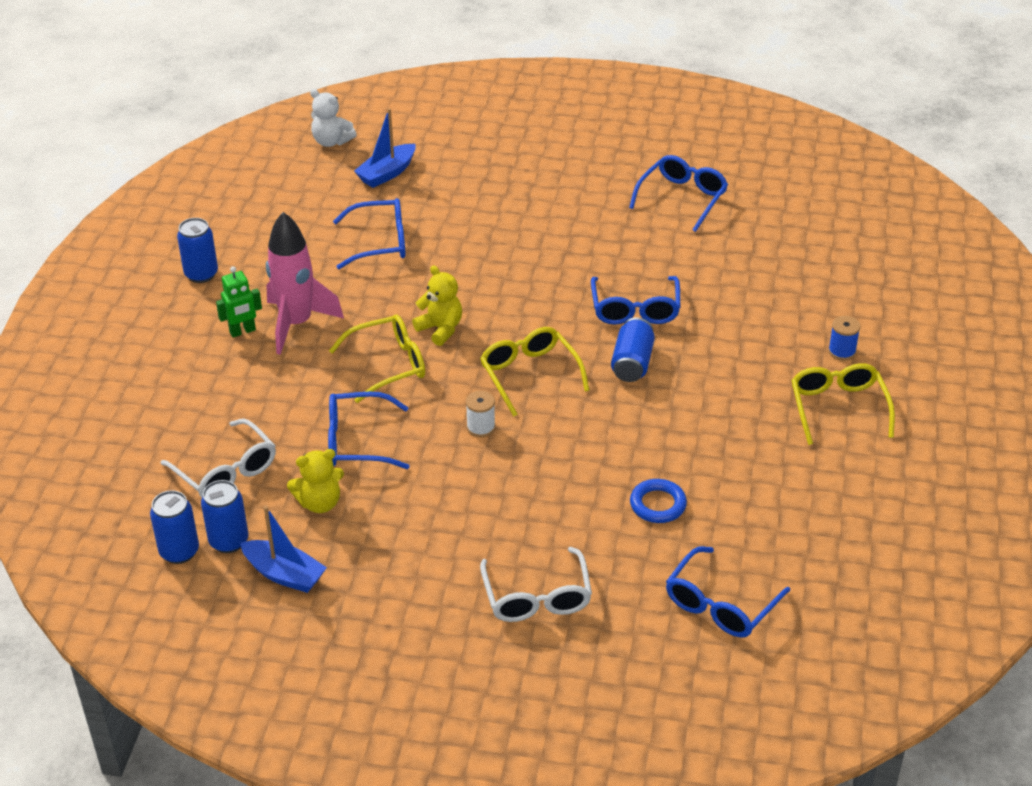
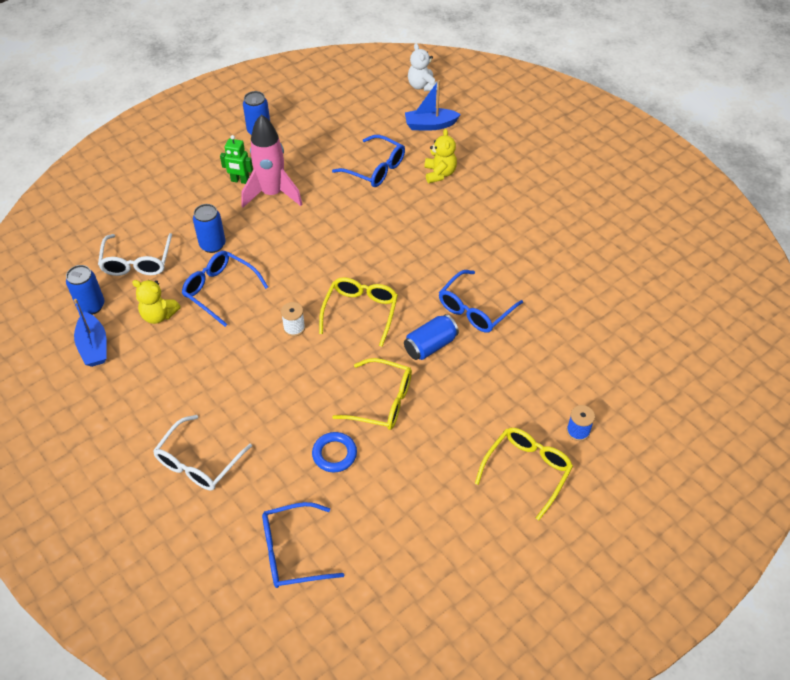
camera: 40 degrees right, 10 degrees up
blue can [150,490,199,564] -> blue can moved to [193,204,225,253]
yellow glasses [329,314,425,403] -> yellow glasses moved to [332,358,412,430]
yellow teddy bear [412,265,462,346] -> yellow teddy bear moved to [424,129,457,183]
blue glasses [629,155,728,232] -> none

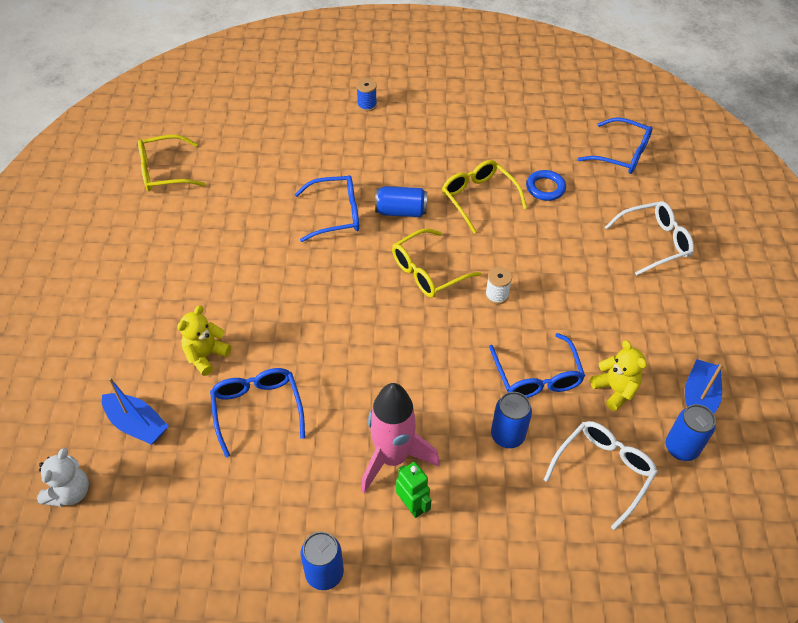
camera: 140 degrees left, 0 degrees up
yellow glasses [475,428,573,520] -> yellow glasses moved to [138,135,205,192]

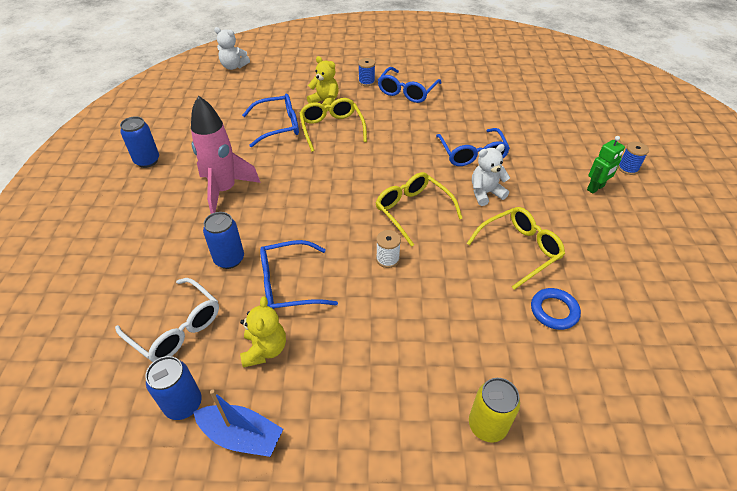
camera: 90 degrees right, 5 degrees down
blue boat [102,377,168,445] -> none
yellow glasses [138,135,205,192] -> yellow glasses moved to [299,98,367,152]
blue can [375,186,427,217] -> white teddy bear [472,144,510,206]
green robot [396,462,431,518] -> green robot moved to [587,136,625,194]
blue glasses [578,117,653,174] -> blue glasses moved to [378,67,441,103]
yellow teddy bear [590,340,647,411] -> yellow teddy bear turned 60 degrees counterclockwise [240,297,286,368]
white glasses [605,201,694,276] -> yellow can [469,378,520,442]
none -> blue spool [358,58,375,86]

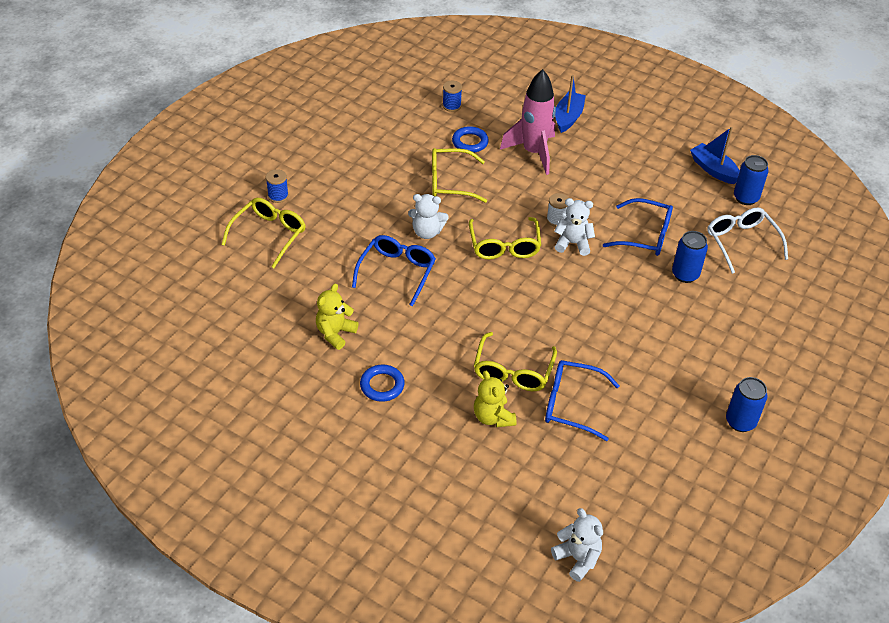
camera: 150 degrees left, 0 degrees up
pink rocket [191,95,261,214] -> pink rocket moved to [500,69,556,175]
yellow teddy bear [240,297,286,368] -> yellow teddy bear moved to [316,283,359,350]
blue spool [358,58,375,86] -> blue spool moved to [443,81,462,112]
blue glasses [378,67,441,103] -> blue ring [360,365,405,402]
yellow can [469,378,520,442] -> blue boat [555,75,586,133]
green robot [587,136,625,194] -> none
none -> yellow glasses [222,198,306,268]
none -> white teddy bear [554,198,595,256]

